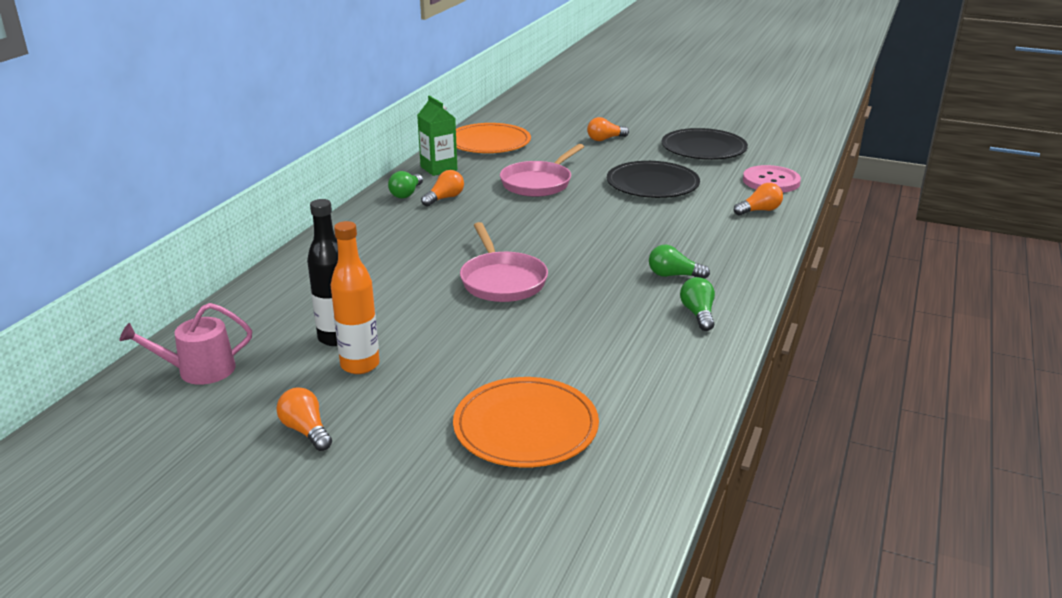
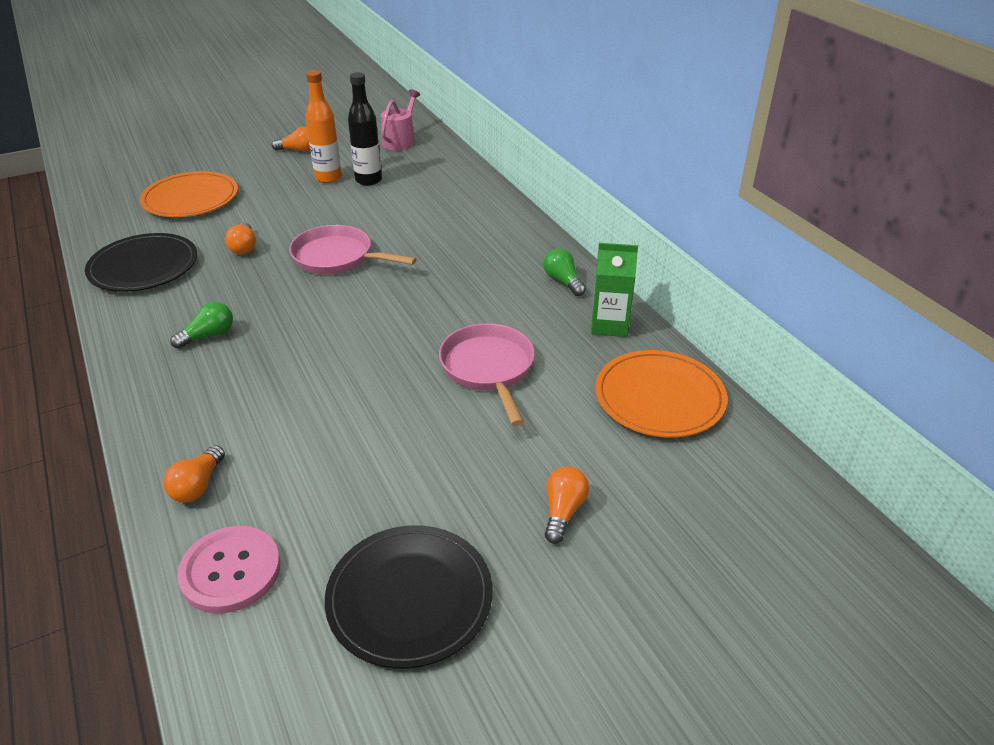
camera: 130 degrees right, 10 degrees up
orange light bulb [421,170,464,207] -> orange light bulb moved to [225,222,256,254]
black plate [607,161,700,198] -> black plate moved to [85,233,197,292]
green light bulb [680,277,715,331] -> none

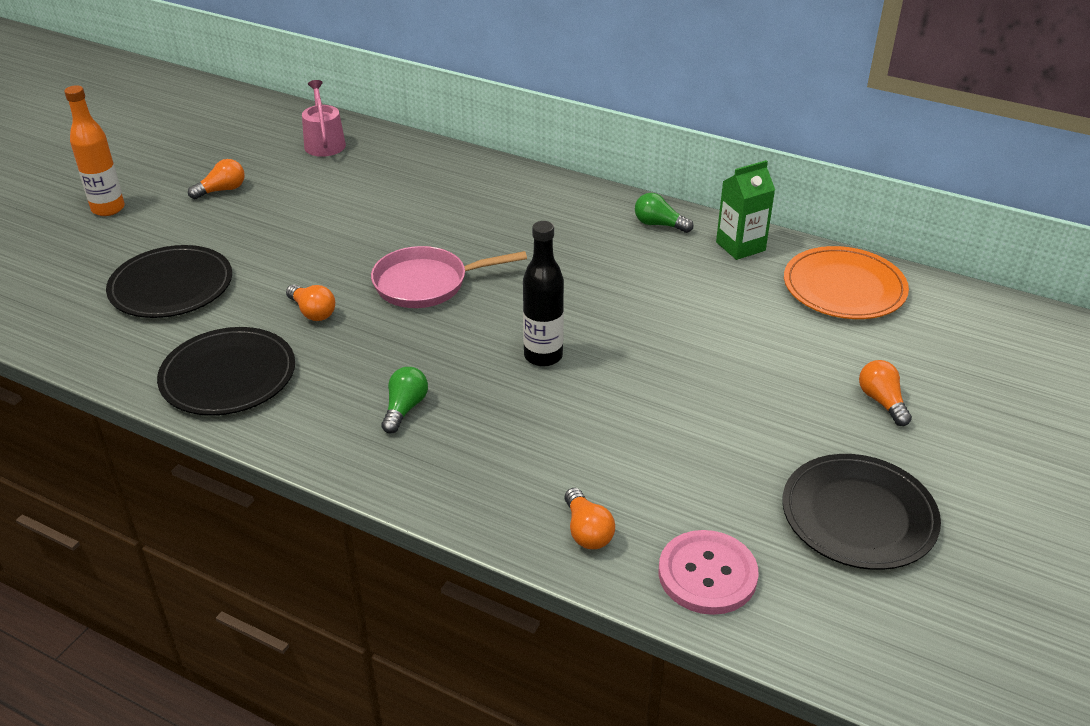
camera: 35 degrees left, 0 degrees up
orange plate [140,171,238,217] -> black plate [106,245,232,318]
orange bottle [305,70,342,183] -> orange bottle moved to [64,85,125,216]
black bottle [348,72,382,186] -> black bottle moved to [523,221,564,367]
pink pan [439,324,535,426] -> none

